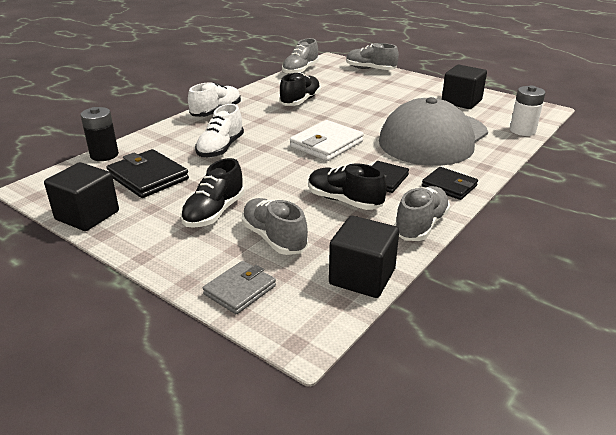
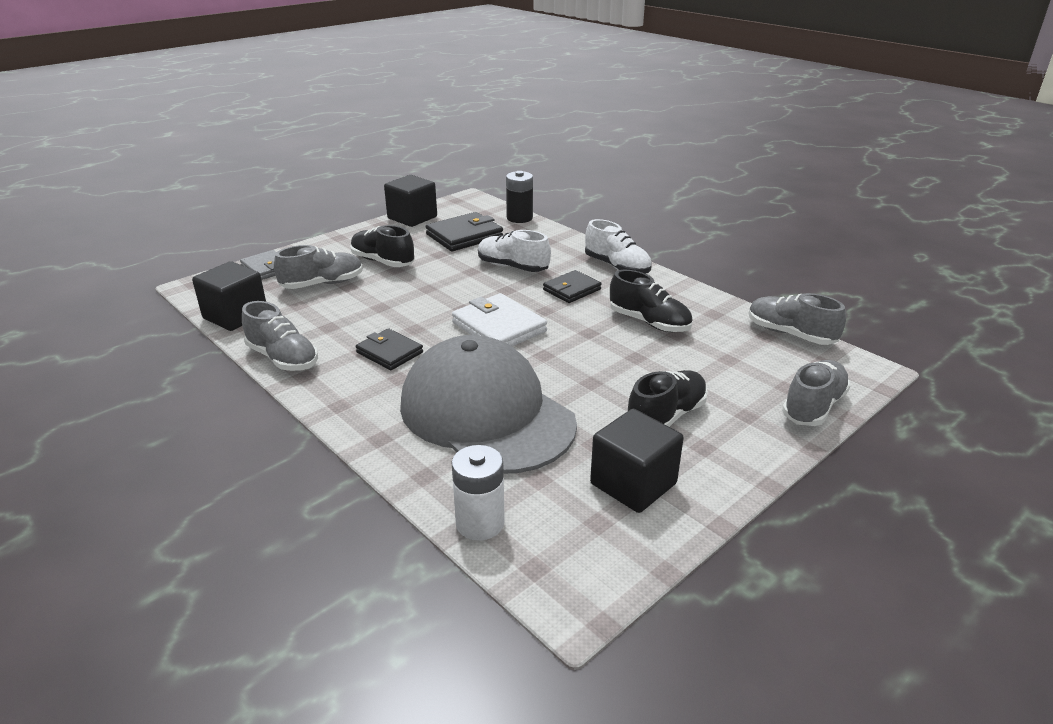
camera: 100 degrees right, 0 degrees up
black shoe [309,164,387,210] -> black shoe moved to [628,370,708,427]
black wallet [422,167,478,200] -> black wallet moved to [543,270,602,303]

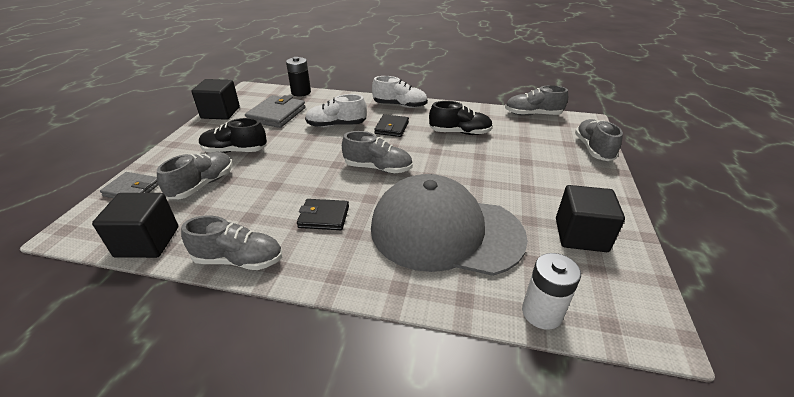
camera: 35 degrees left, 5 degrees up
black wallet [426,212,503,251] -> grey wallet [245,95,306,128]
white wallet [452,293,547,346] -> grey shoe [342,131,413,173]
black shoe [628,370,708,427] -> none

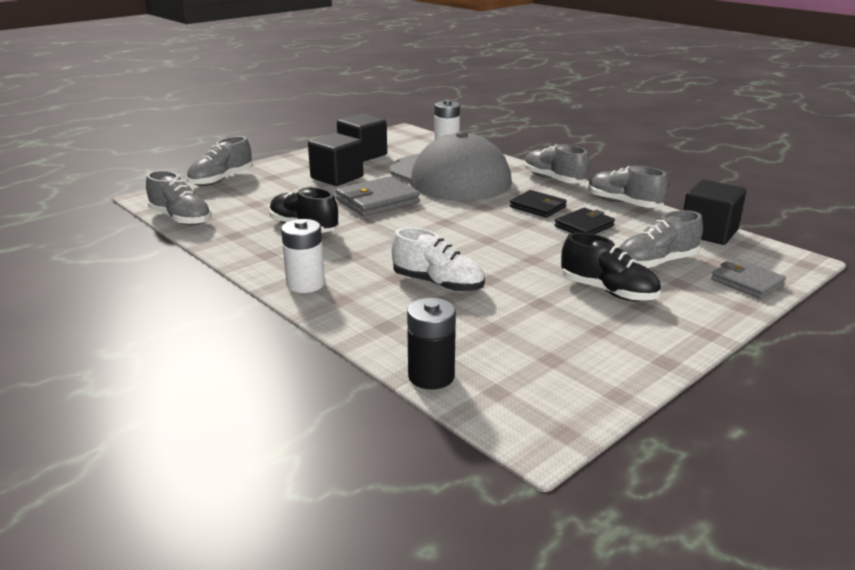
camera: 145 degrees left, 10 degrees down
black cube [191,79,240,120] -> black cube moved to [308,133,363,186]
grey wallet [245,95,306,128] -> grey wallet moved to [335,176,420,217]
grey shoe [342,131,413,173] -> grey shoe moved to [524,144,589,183]
white shoe [372,76,428,108] -> white battery [281,219,325,293]
black wallet [374,114,409,137] -> black wallet moved to [554,208,615,234]

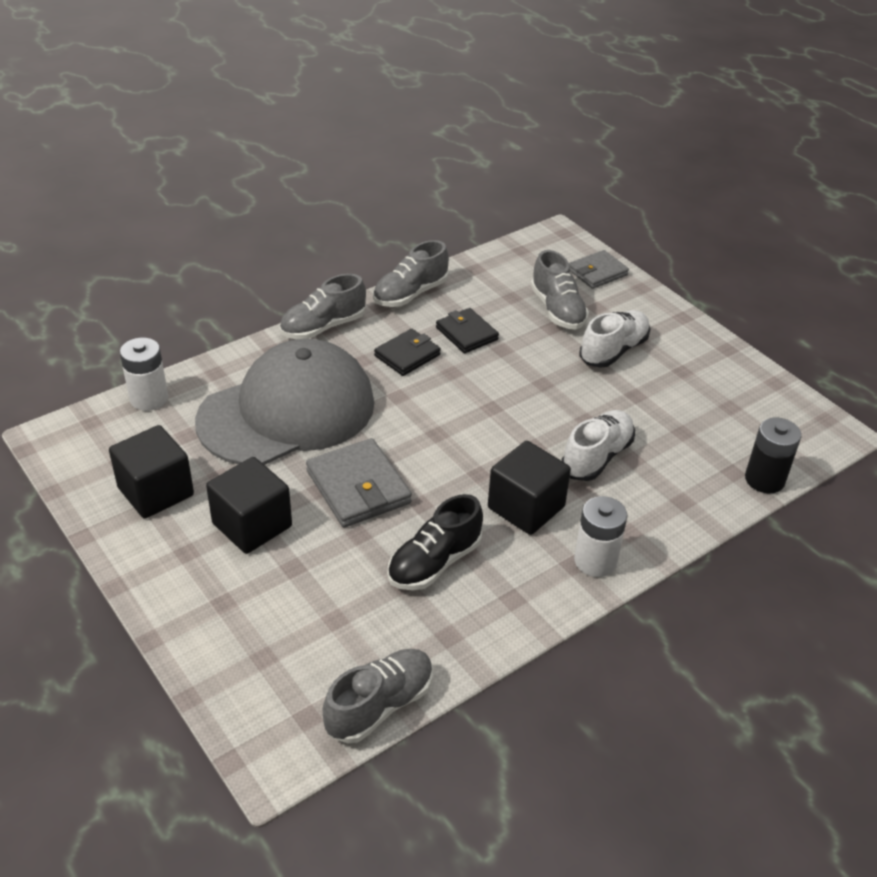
camera: 85 degrees left, 15 degrees up
grey shoe [186,136,253,186] -> none
black shoe [561,232,661,301] -> white shoe [580,310,650,368]
black cube [683,180,746,245] -> black cube moved to [488,441,571,535]

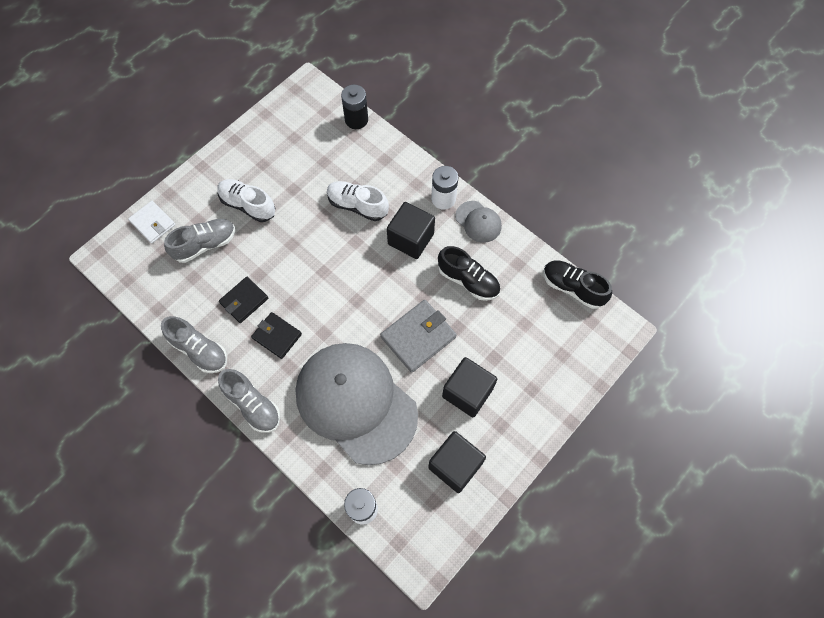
camera: 100 degrees left, 25 degrees up
grey shoe [323,649,433,743] -> black shoe [543,261,612,309]
grey wallet [569,250,629,289] -> white wallet [128,201,175,244]
none -> grey cap [455,201,502,243]

